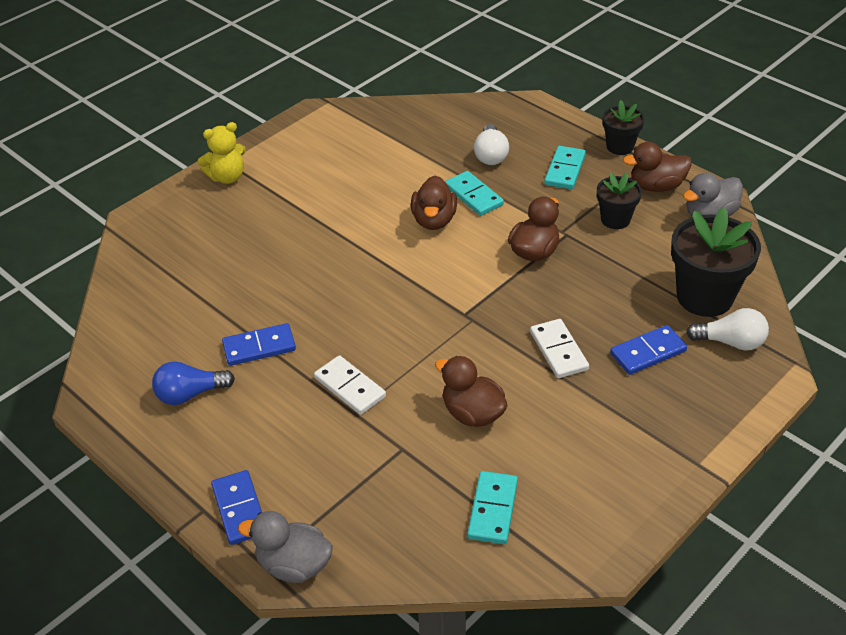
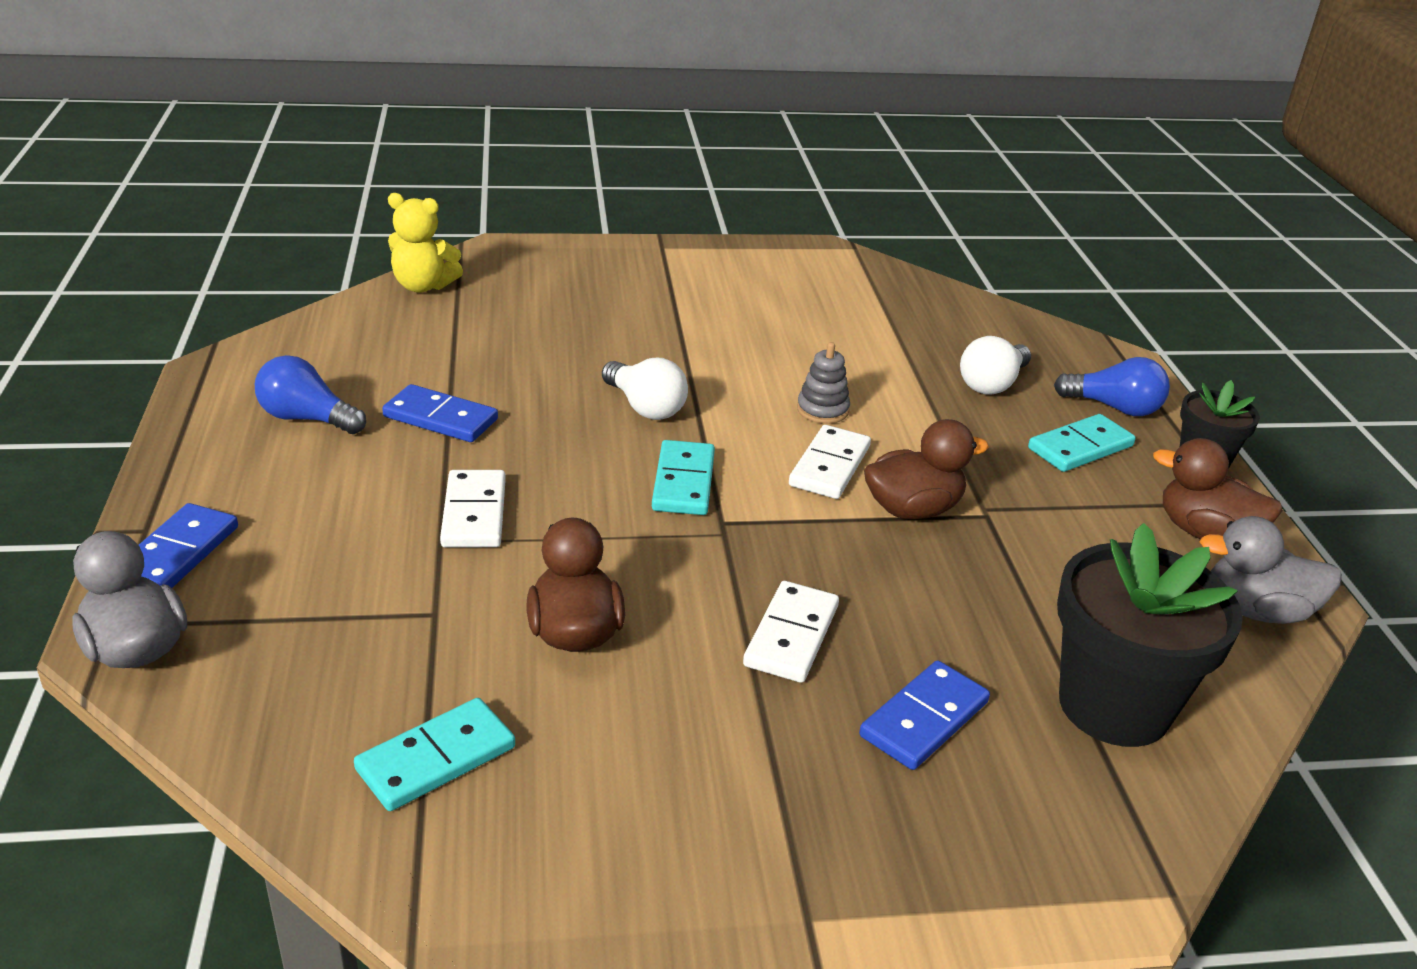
camera: 35 degrees right, 10 degrees down
yellow teddy bear [198,122,246,184] -> yellow teddy bear moved to [388,193,463,293]
brown duck [411,176,457,230] -> grey stacking toy [797,342,850,424]
turquoise domino [445,171,504,216] -> turquoise domino moved to [652,440,715,515]
black flower pot [597,173,642,229] -> none
blue domino [610,325,687,375] -> blue domino turned 60 degrees counterclockwise [859,660,990,770]
white light bulb [686,308,769,351] -> white light bulb moved to [602,358,688,420]
none -> white domino [789,425,871,499]
none -> blue light bulb [1054,357,1170,416]

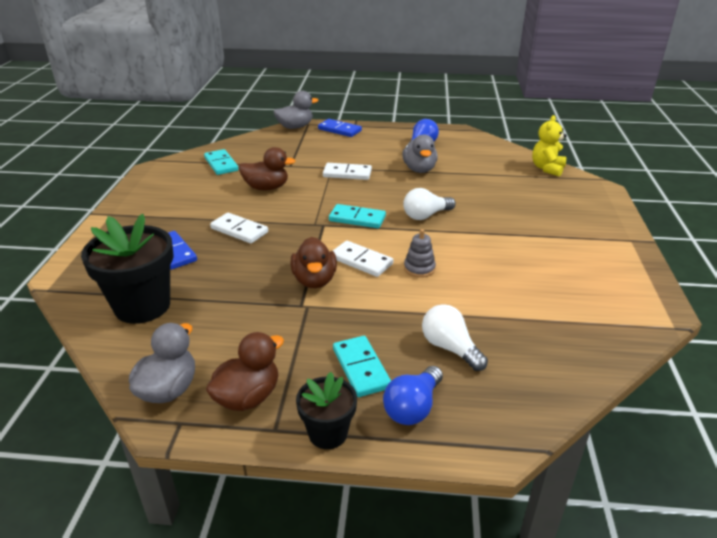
camera: 105 degrees right, 0 degrees up
blue domino [382,384,498,442] -> grey duck [402,134,438,173]

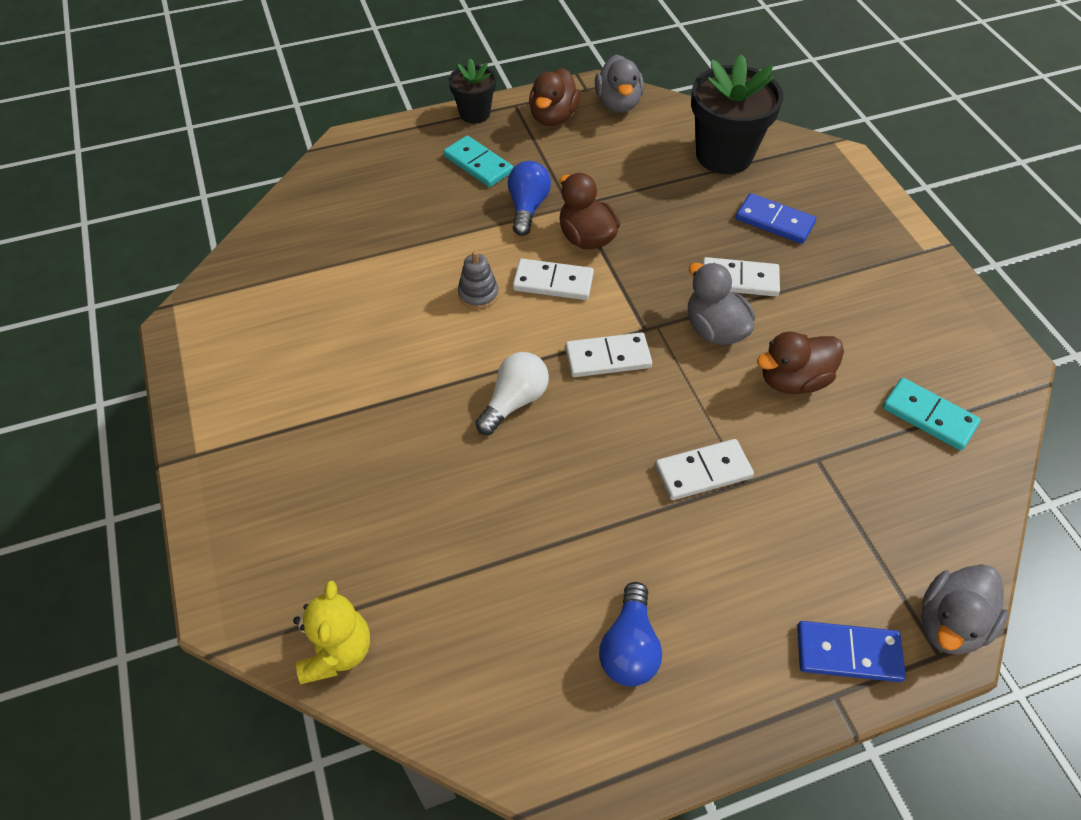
camera: 155 degrees right, 20 degrees up
turquoise domino [329,204,386,228] -> white domino [565,332,652,377]
blue light bulb [383,366,443,425] -> blue light bulb moved to [508,161,551,236]
grey duck [402,134,438,173] -> grey duck moved to [688,263,755,345]
white light bulb [422,304,488,371] -> none

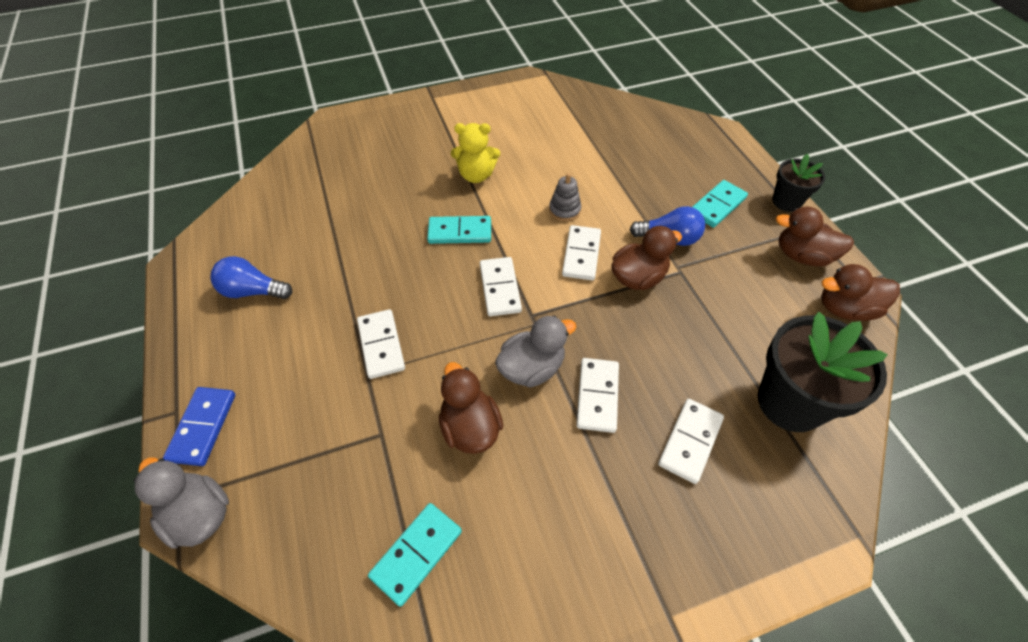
camera: 90 degrees right, 0 degrees up
yellow teddy bear [293,581,370,684] -> yellow teddy bear moved to [451,123,500,183]
white light bulb [475,352,549,435] -> turquoise domino [427,216,491,244]
grey duck [595,54,644,113] -> brown duck [821,264,900,321]
blue domino [736,193,816,244] -> white domino [658,399,724,484]

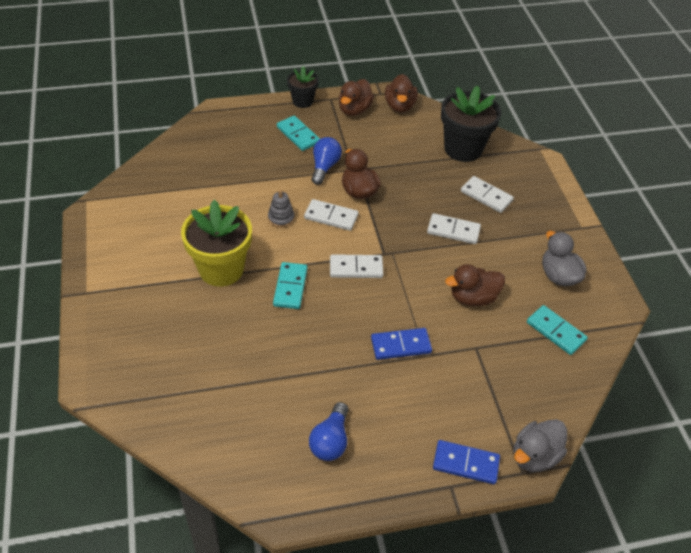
camera: 85 degrees left, 5 degrees down
white domino [357,309,405,379] -> blue domino [371,328,432,360]
yellow teddy bear [451,123,500,183] -> yellow flower pot [181,200,252,287]
grey duck [495,316,577,388] -> grey duck moved to [542,231,586,286]

